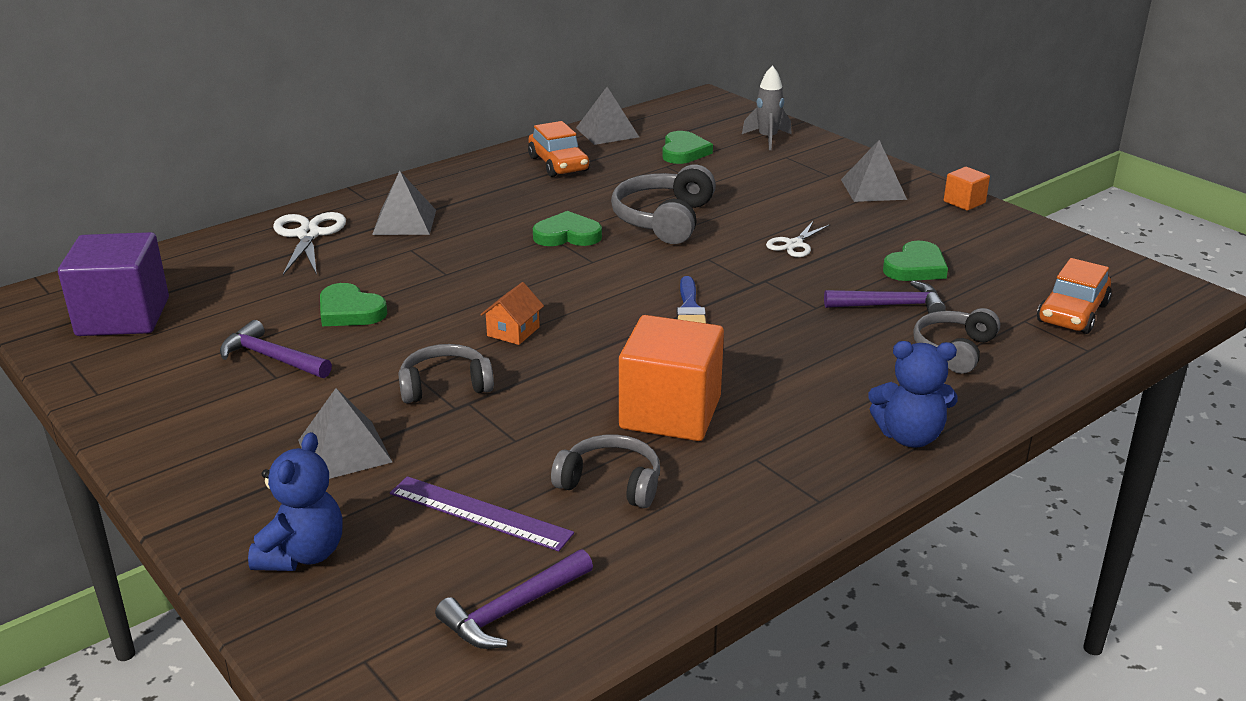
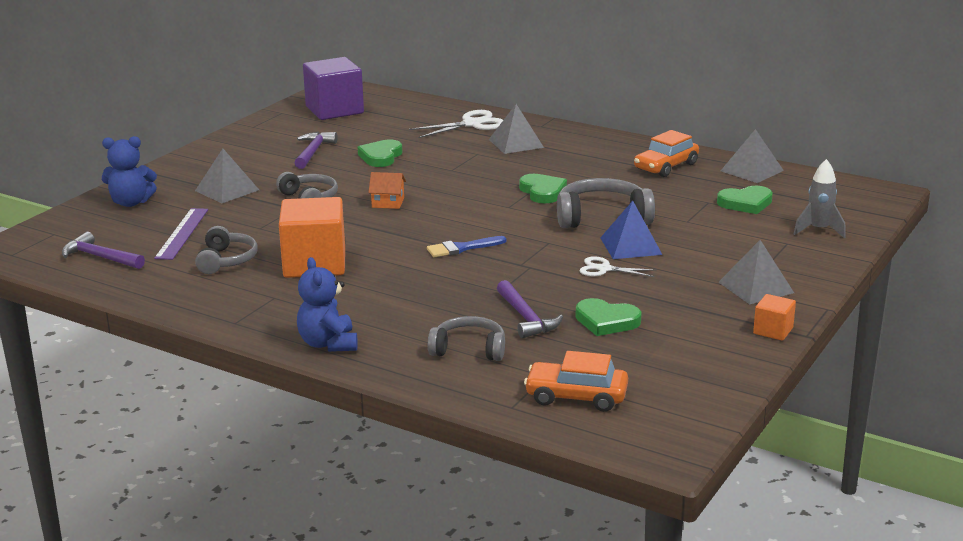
camera: 70 degrees right, 5 degrees down
none -> blue pyramid [600,201,662,259]

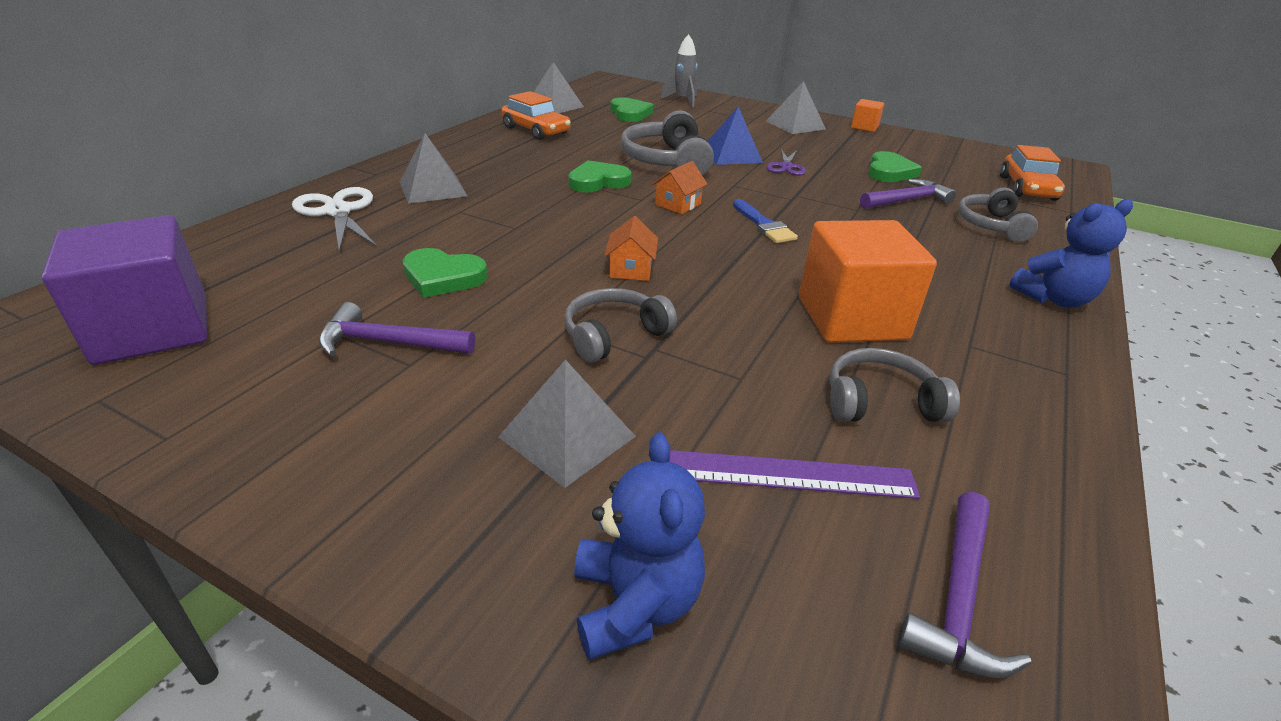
camera: 95 degrees left, 10 degrees up
white scissors [579,256,656,277] -> purple scissors [766,149,806,176]
none -> orange house [652,161,708,214]

